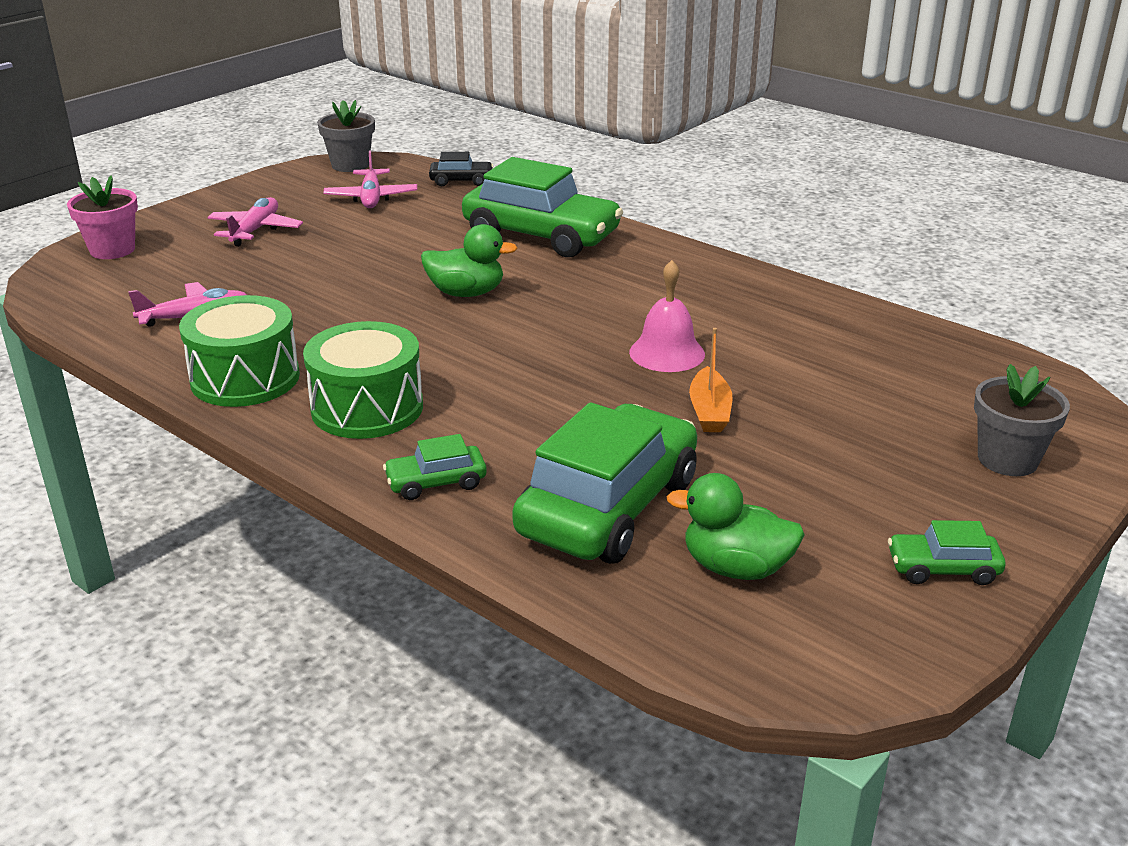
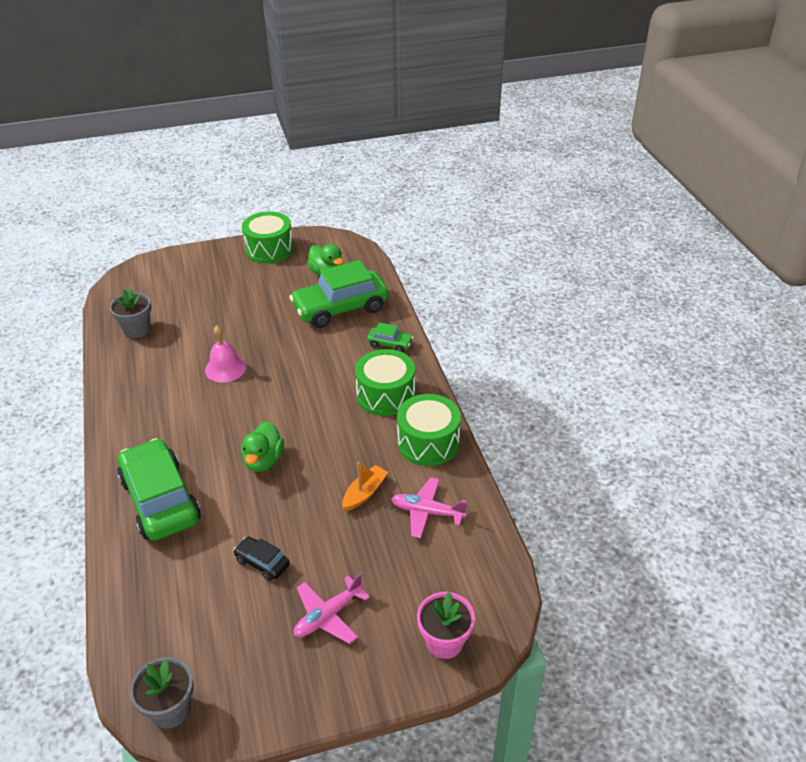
camera: 145 degrees left, 10 degrees up
pink plane [323,150,417,208] -> none
green duck [421,224,518,297] -> green duck turned 120 degrees counterclockwise [241,421,284,472]
black car [429,152,493,186] -> black car moved to [233,536,290,581]
orange boat [689,328,733,432] -> orange boat moved to [342,462,388,511]
green car [888,520,1006,585] -> green drum [242,212,294,264]
grey flower pot [974,364,1070,476] -> grey flower pot moved to [109,288,151,338]

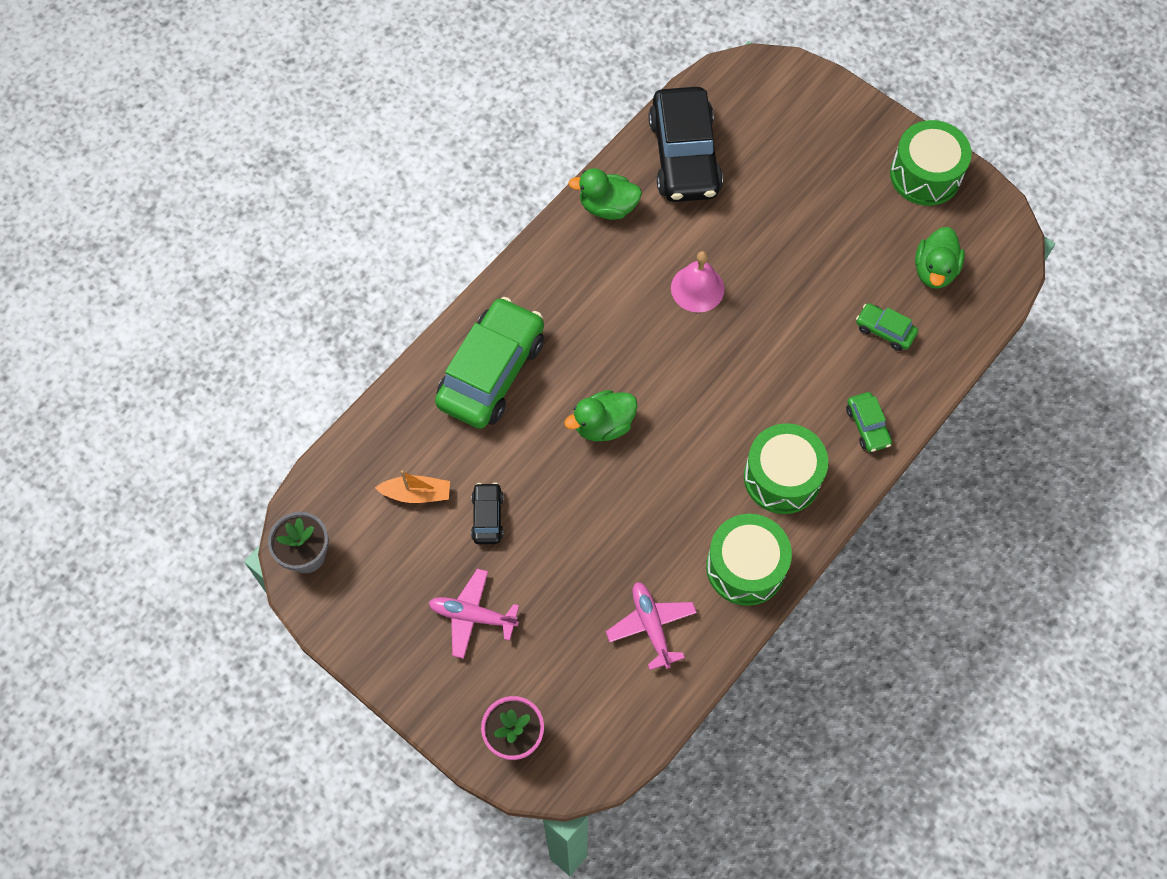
camera: 55 degrees right, 25 degrees up
grey flower pot [109,288,151,338] -> black car [649,87,723,202]
green car [289,260,389,328] -> green car [856,303,918,351], size x0.45
orange boat [342,462,388,511] -> orange boat moved to [375,470,450,503]
none -> green duck [568,168,642,220]

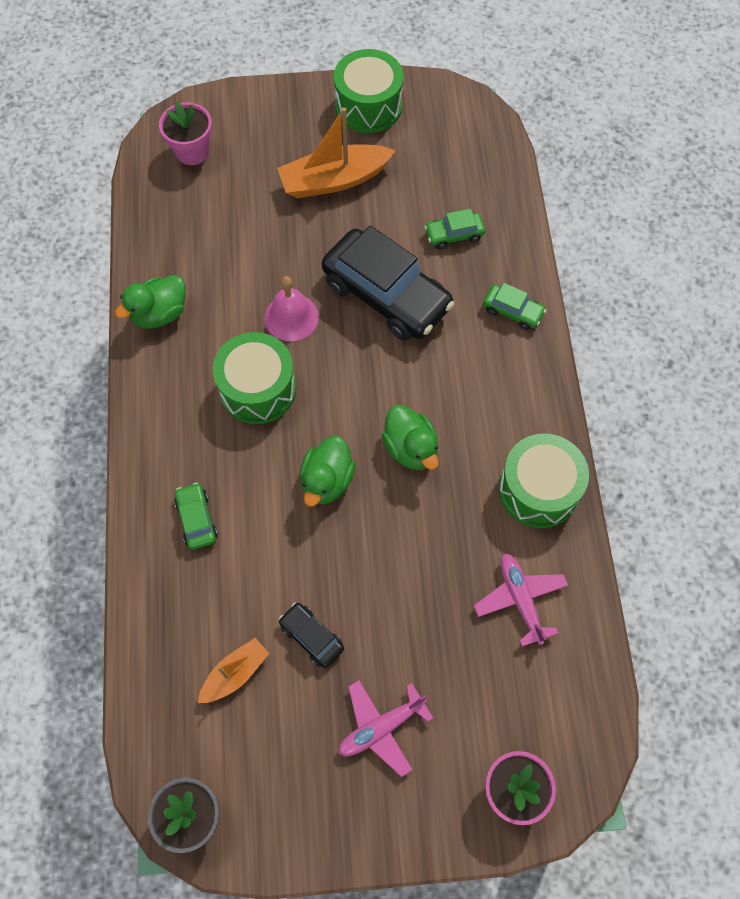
camera: 45 degrees left, 0 degrees up
green car [435,297,544,429] -> green car [174,483,218,550], size x0.45
pink plane [606,582,697,670] -> pink plane turned 45 degrees clockwise [474,553,568,647]
black car [649,87,723,202] -> black car moved to [322,225,454,341]
green drum [744,423,828,514] -> green drum moved to [213,332,296,424]
green duck [915,227,965,289] -> green duck moved to [381,405,439,470]
none -> pink flower pot [159,101,212,165]
none -> orange boat [277,107,396,198]

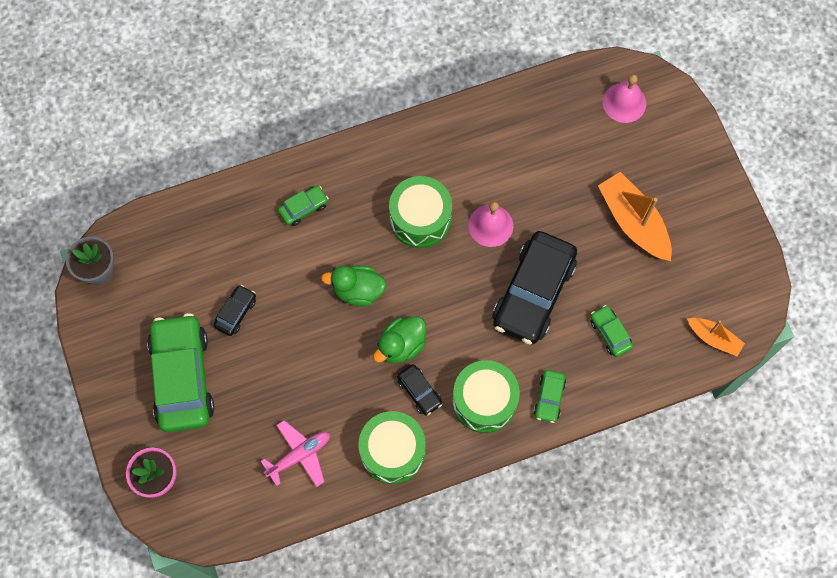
camera: 75 degrees right, 5 degrees up
green duck [115,275,185,329] -> none
pink flower pot [159,101,212,165] -> pink bell [603,74,646,123]
orange boat [198,638,269,703] -> orange boat moved to [687,318,745,357]
green drum [334,49,404,133] -> green drum moved to [452,360,520,433]
pink plane [339,680,433,777] -> green car [147,313,215,432]
none -> black car [397,364,442,415]

